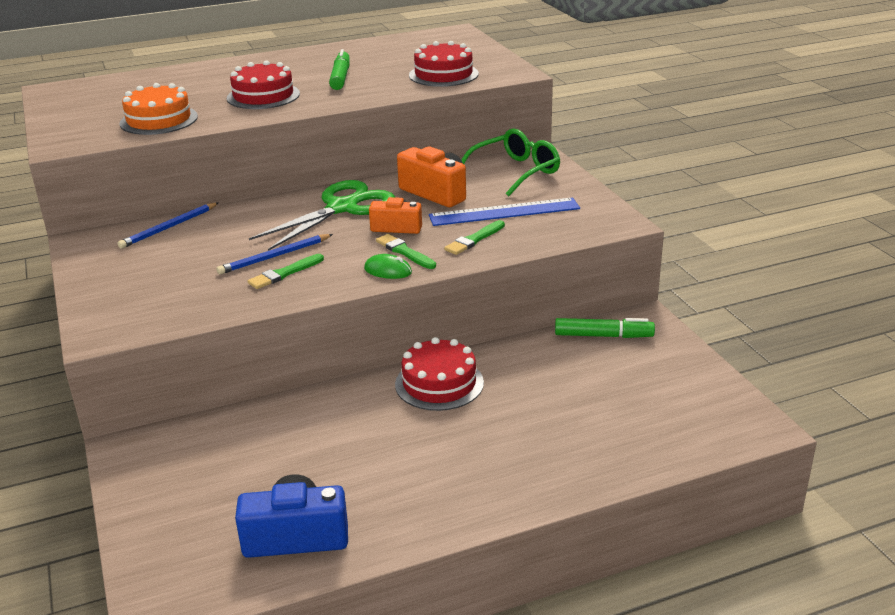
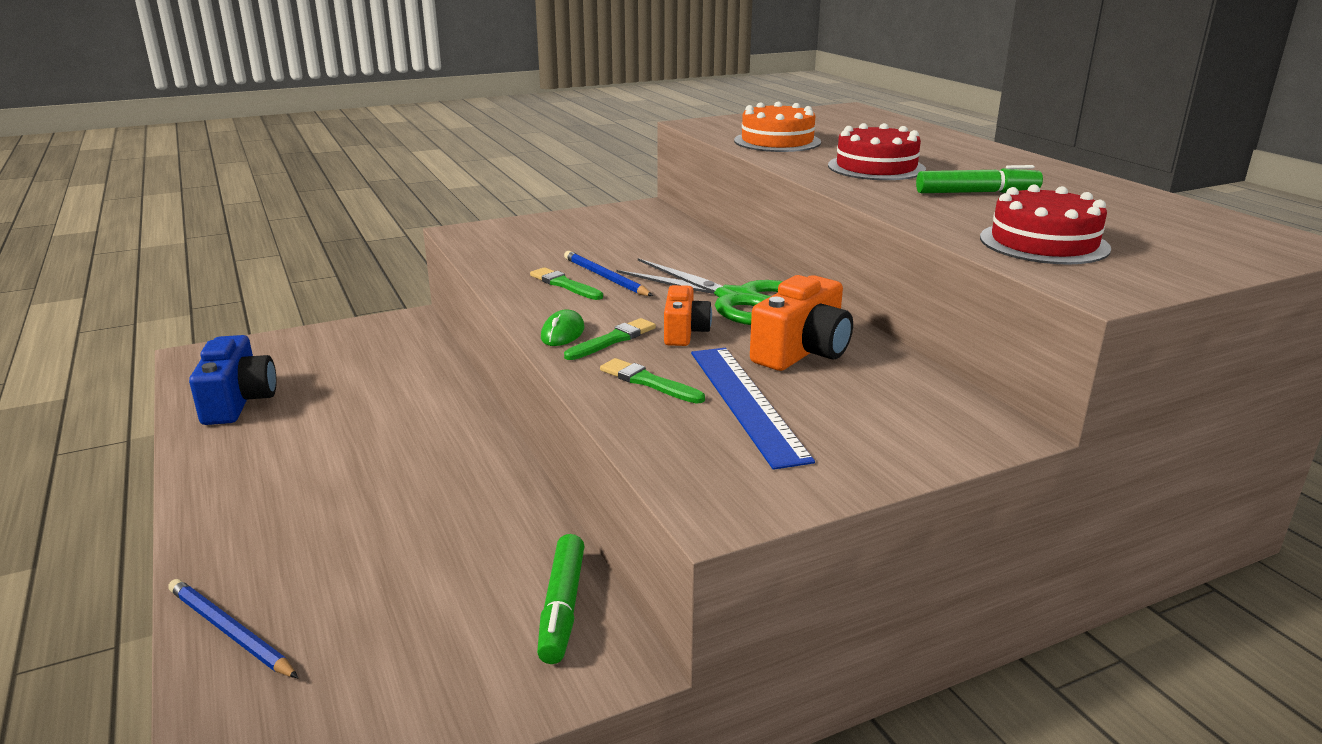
camera: 85 degrees right, 5 degrees down
blue pencil [117,202,219,249] -> blue pencil moved to [168,579,298,678]
red cake [395,337,484,411] -> none
green glasses [461,128,560,196] -> none

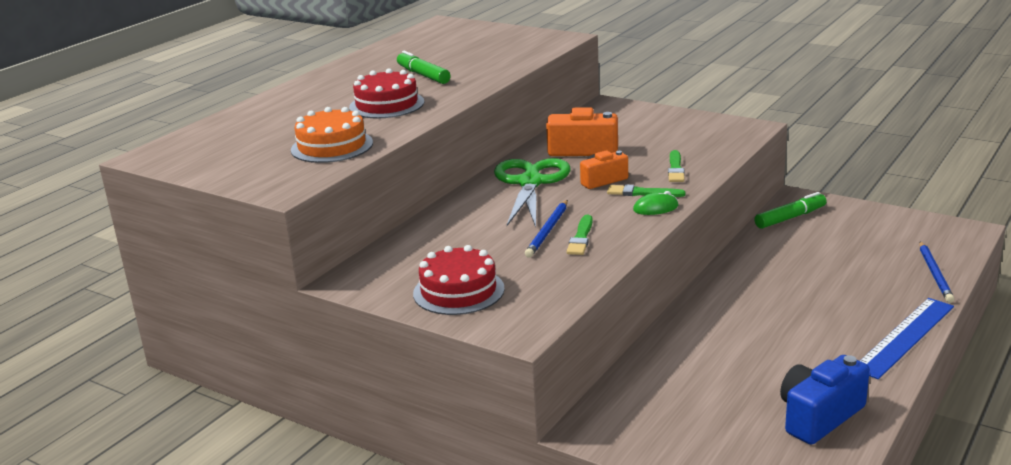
camera: 120 degrees left, 0 degrees up
blue ruler [691,348,815,470] -> blue ruler moved to [860,298,954,379]
red cake [980,185,1111,264] -> red cake moved to [413,245,505,315]

